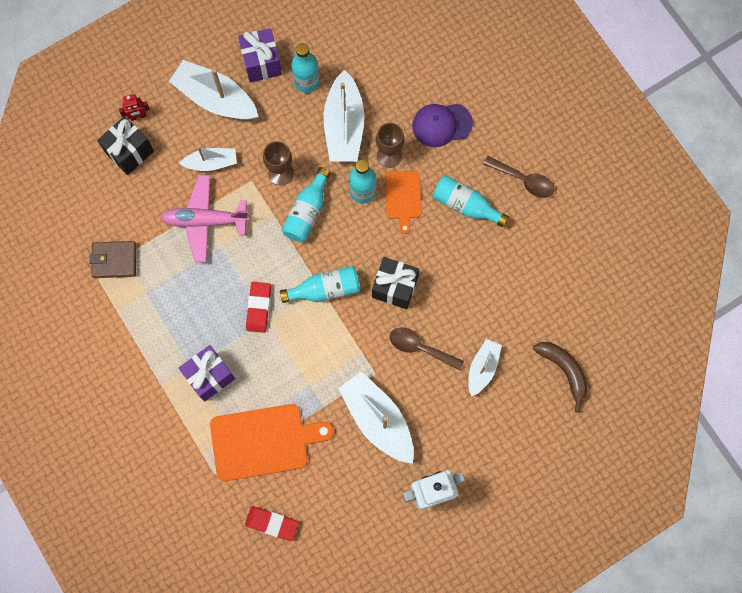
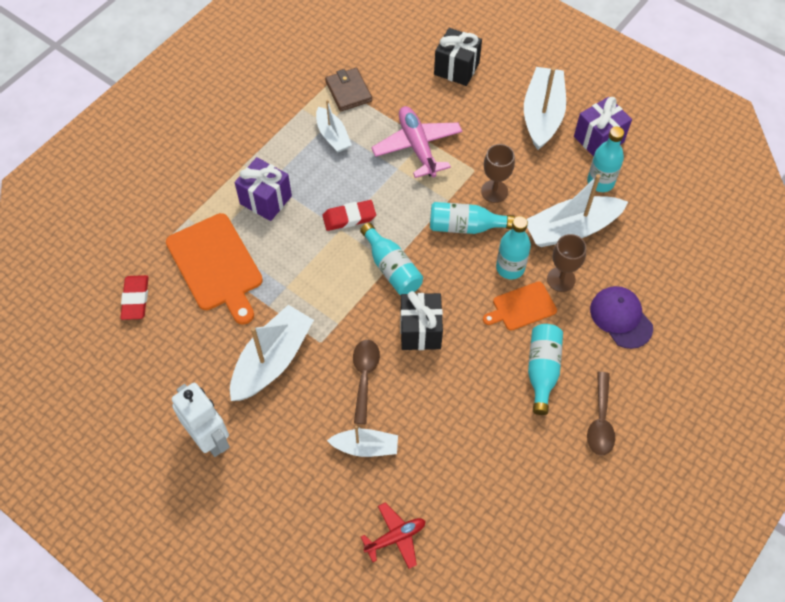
camera: 70 degrees right, 15 degrees down
red robot [119,94,150,121] -> none
white boat [179,146,237,171] -> white boat moved to [316,100,352,152]
brown banana [533,342,587,413] -> red plane [361,502,426,569]

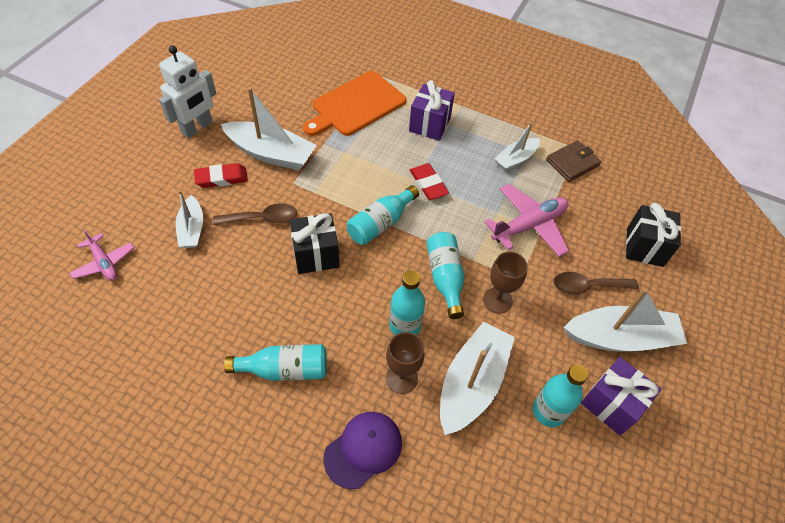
camera: 75 degrees right, 5 degrees down
red eraser [120,275,148,320] -> red eraser moved to [194,163,248,188]
red plane [361,502,426,569] -> pink plane [69,229,134,281]
orange cutting board [483,281,557,331] -> none
white boat [527,174,628,247] -> white boat turned 60 degrees clockwise [440,322,515,435]
brown spoon [587,372,615,456] -> brown spoon moved to [554,272,639,295]

